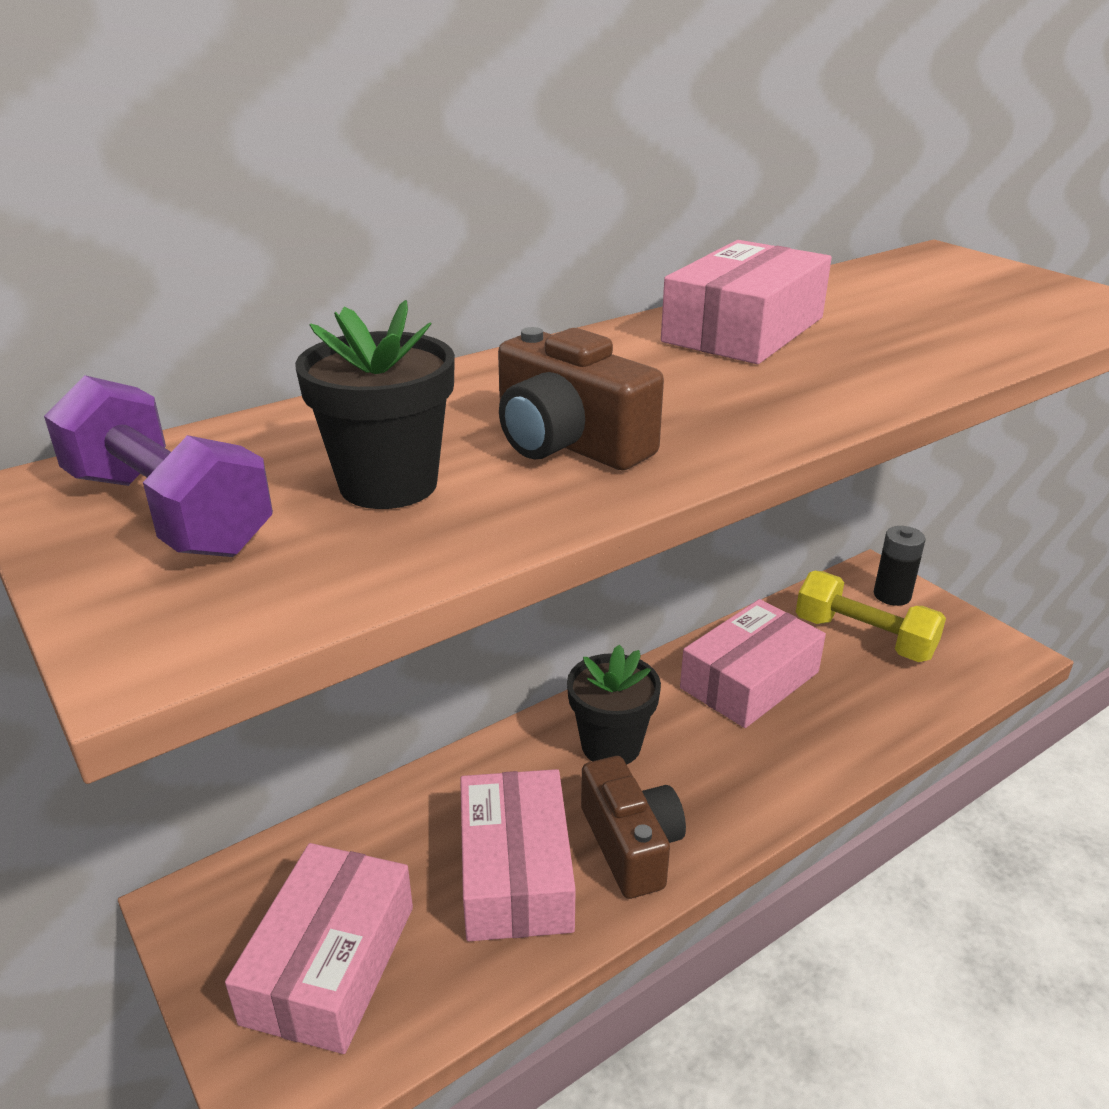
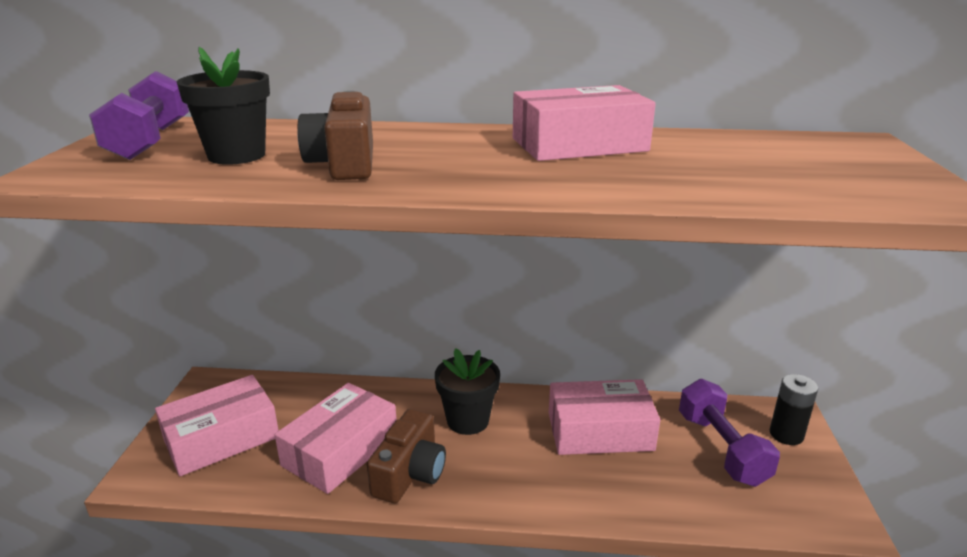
camera: 40 degrees right, 5 degrees down
yellow dumbbell [796,571,946,662] -> purple dumbbell [679,379,780,487]

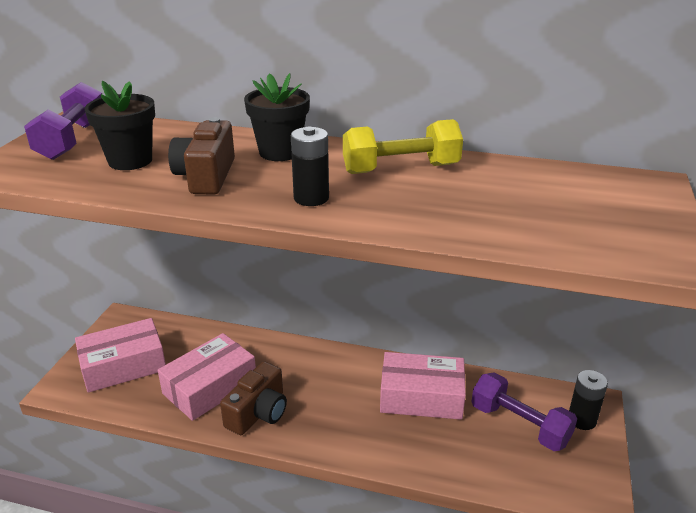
camera: 10 degrees right, 5 degrees up
black flower pot [435,348,500,435] -> black flower pot moved to [244,73,310,161]
pink box [513,85,656,161] -> yellow dumbbell [343,119,463,174]
purple dumbbell [679,379,780,487] -> purple dumbbell turned 45 degrees counterclockwise [471,373,577,451]
none -> black battery [291,127,329,206]

